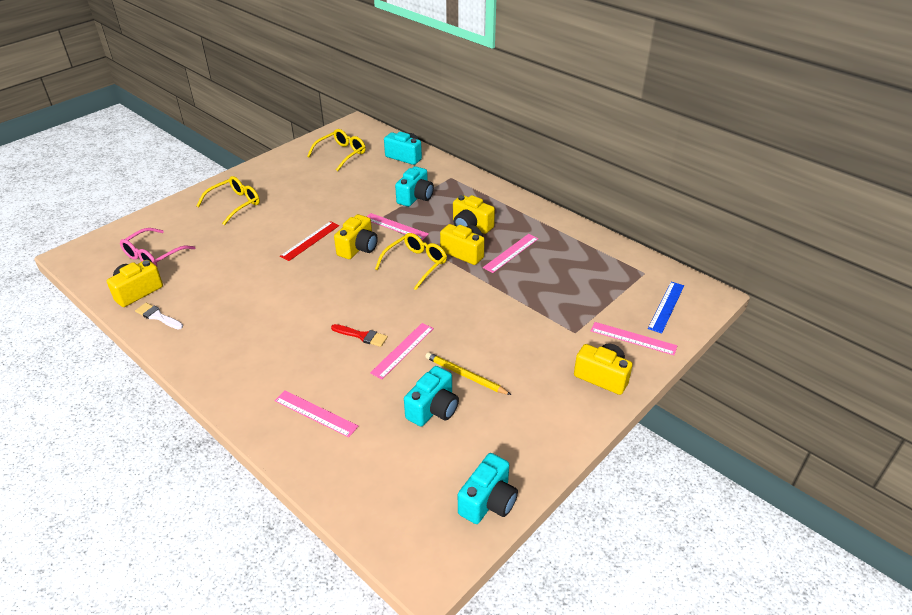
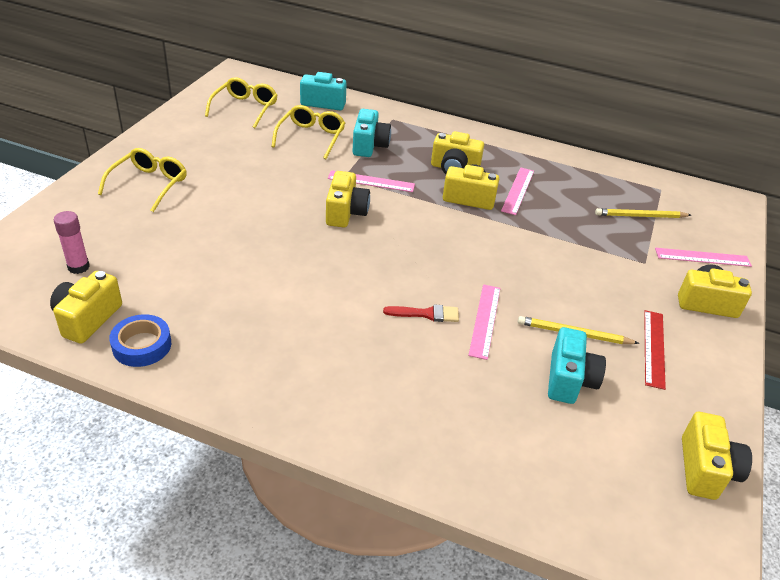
camera: 25 degrees left, 0 degrees up
pink glasses [120,228,195,266] -> pink glue stick [54,211,90,274]
white brush [135,303,183,330] -> blue tape [109,314,171,367]
pink ruler [274,390,359,437] -> none
red ruler [280,221,339,261] -> red ruler moved to [644,310,666,390]
yellow glasses [375,233,447,290] -> yellow glasses moved to [272,105,345,159]
turquoise camera [458,453,518,524] -> yellow camera [682,412,752,500]
blue ruler [648,282,684,334] -> none
none -> yellow pencil [595,208,691,218]

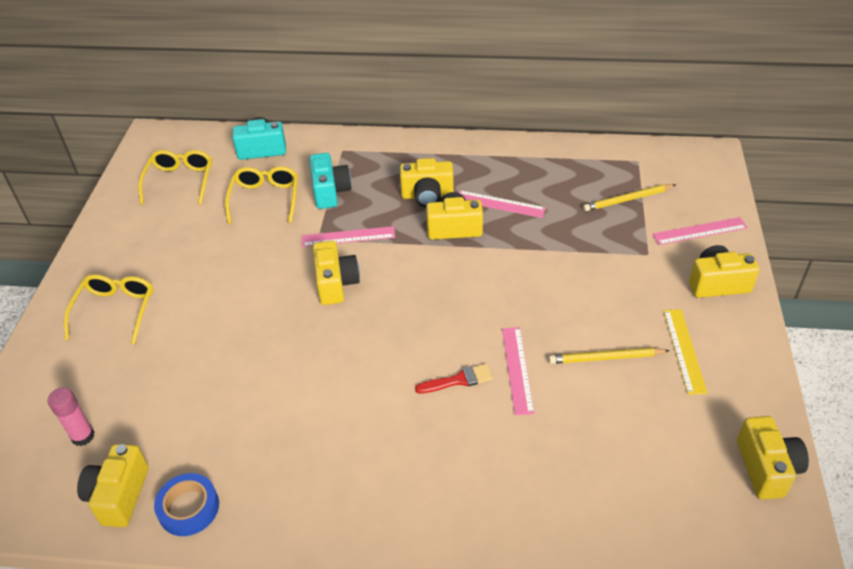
camera: 10 degrees left, 5 degrees up
pink ruler [501,167,534,215] -> pink ruler turned 75 degrees counterclockwise [458,190,546,218]
turquoise camera [548,327,606,404] -> none
red ruler [644,310,666,390] -> yellow ruler [663,309,707,395]

